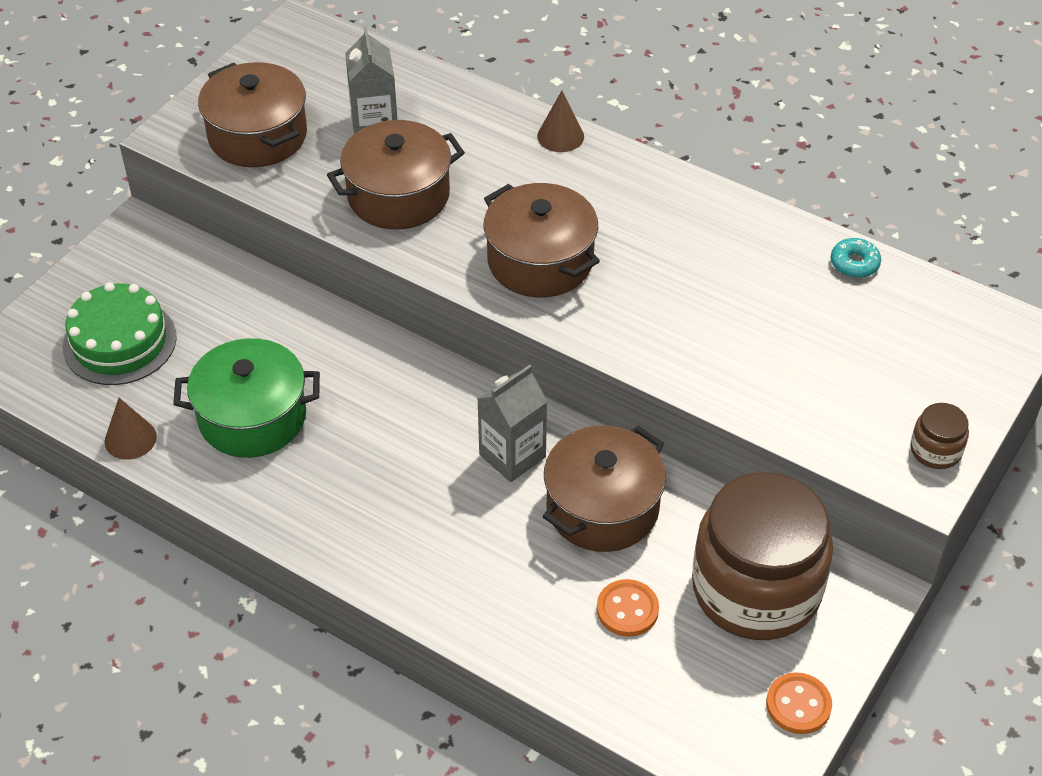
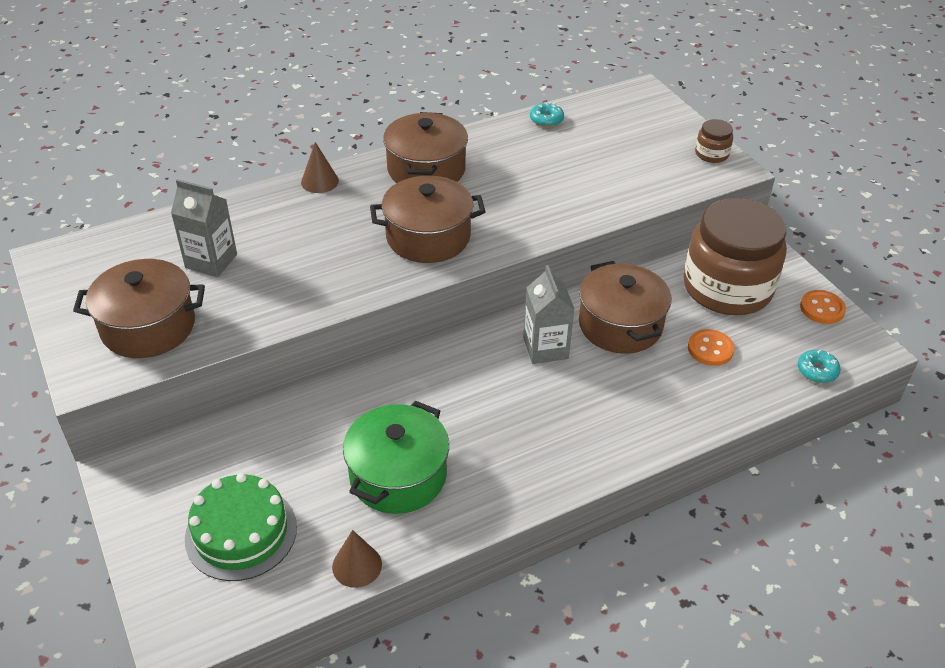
camera: 60 degrees left, 5 degrees down
brown pot [327,120,465,229] -> brown pot moved to [383,112,468,183]
none -> turquoise donut [798,350,841,383]

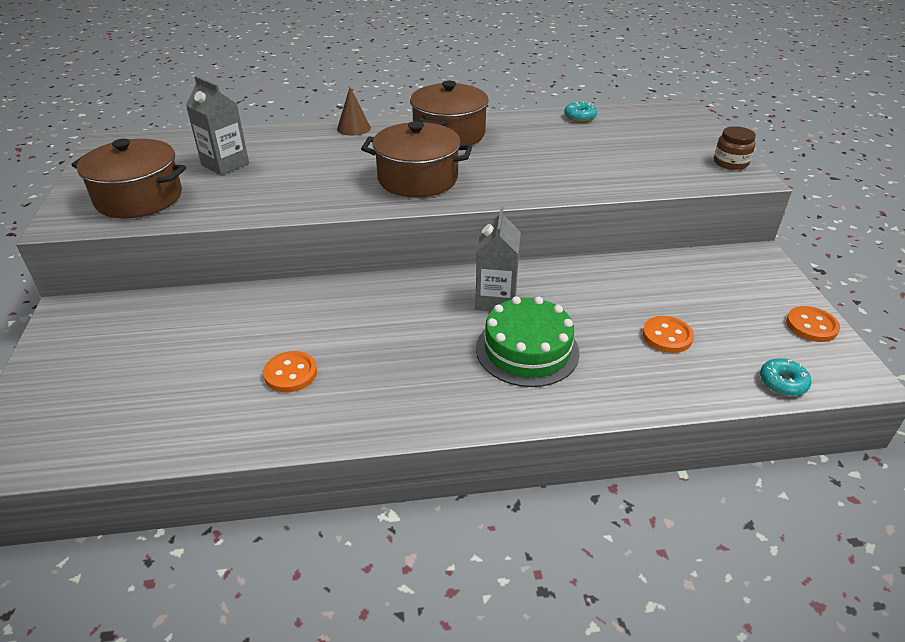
camera: 20 degrees right, 5 degrees down
green cake [185,473,297,581] -> green cake moved to [476,296,579,387]
brown cone [332,530,382,588] -> none
green pot [343,400,449,514] -> orange button [263,351,317,392]
brown pot [579,261,671,354] -> none
brown jar [684,198,787,315] -> none

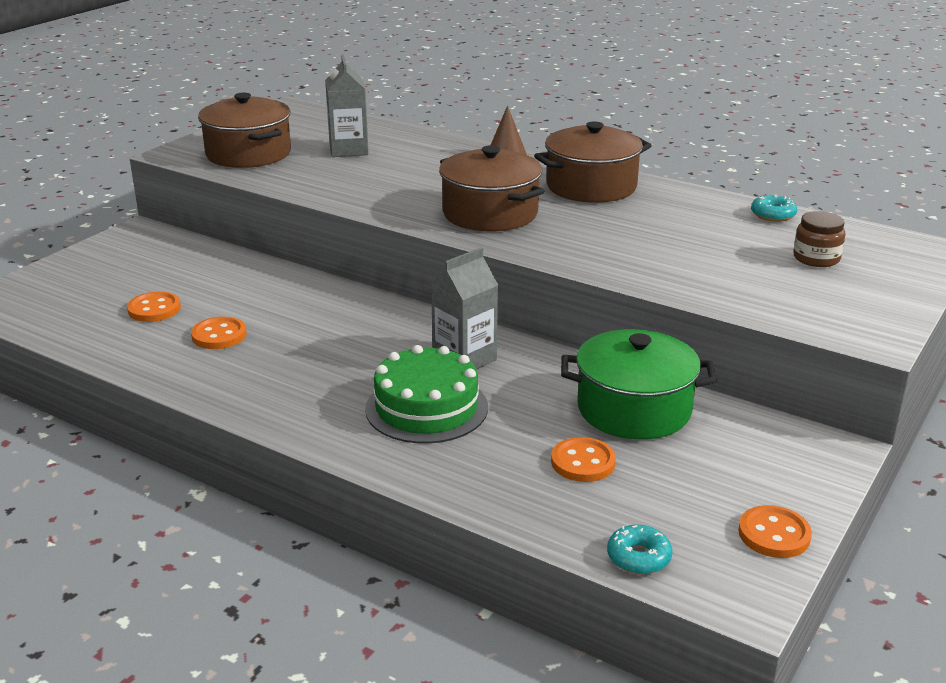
camera: 40 degrees right, 10 degrees down
brown jar [714,126,756,170] -> brown jar moved to [793,211,845,267]
none -> orange button [127,291,181,322]
none -> green pot [561,329,717,440]

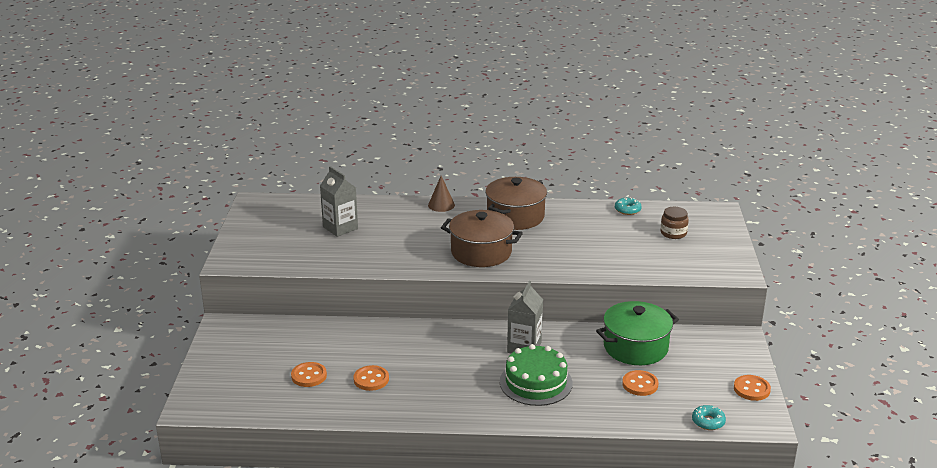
camera: 30 degrees left, 0 degrees up
brown pot [198,93,291,168] -> none

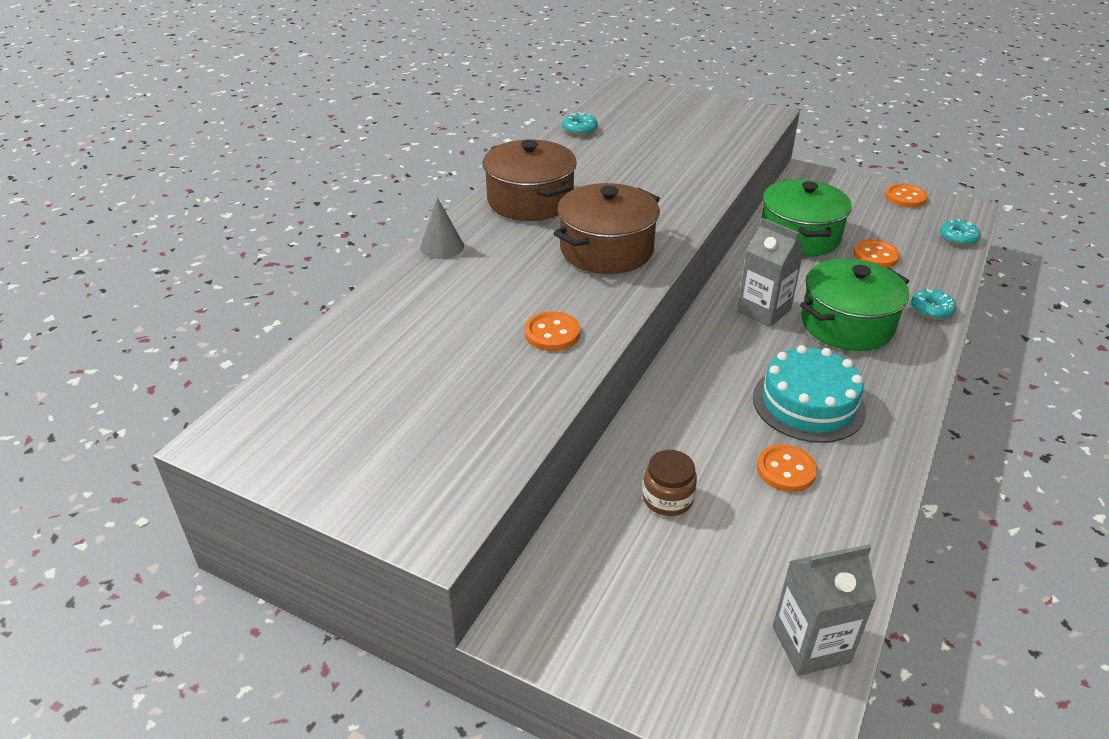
camera: 65 degrees left, 10 degrees up
orange button [291,362,327,387] -> orange button moved to [525,311,580,351]
grey carton [320,166,358,237] -> grey carton moved to [773,544,877,676]
brown cone [428,176,455,212] -> grey cone [420,197,464,259]
green cake [500,344,573,406] -> green pot [800,258,909,351]
brown jar [661,207,689,239] -> brown jar moved to [643,450,697,516]
none -> turquoise cake [753,345,866,443]
none -> turquoise donut [911,289,956,320]

